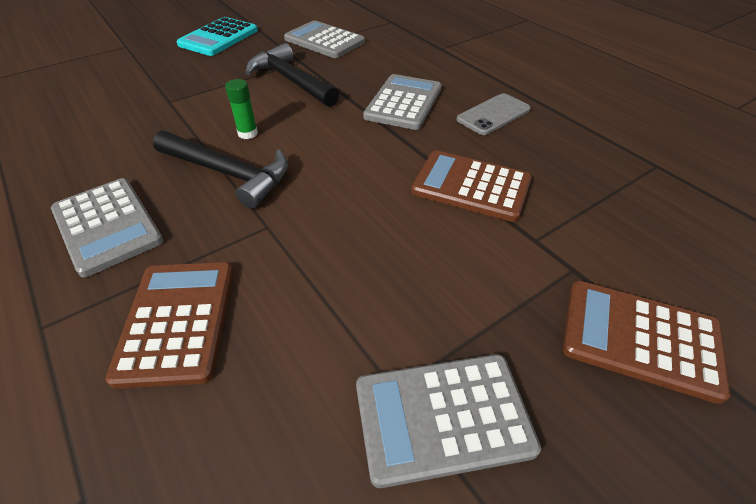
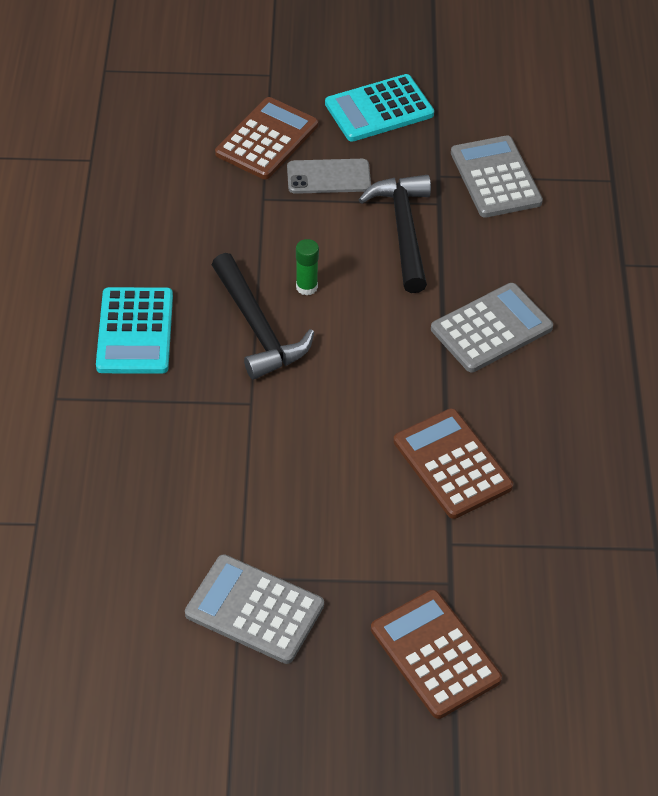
camera: 35 degrees right, 5 degrees up
grey calculator [51,178,164,277] -> turquoise calculator [96,287,173,374]
brown calculator [105,262,234,389] -> brown calculator moved to [215,97,318,179]
grey phone [457,93,531,135] -> grey phone moved to [287,159,371,194]

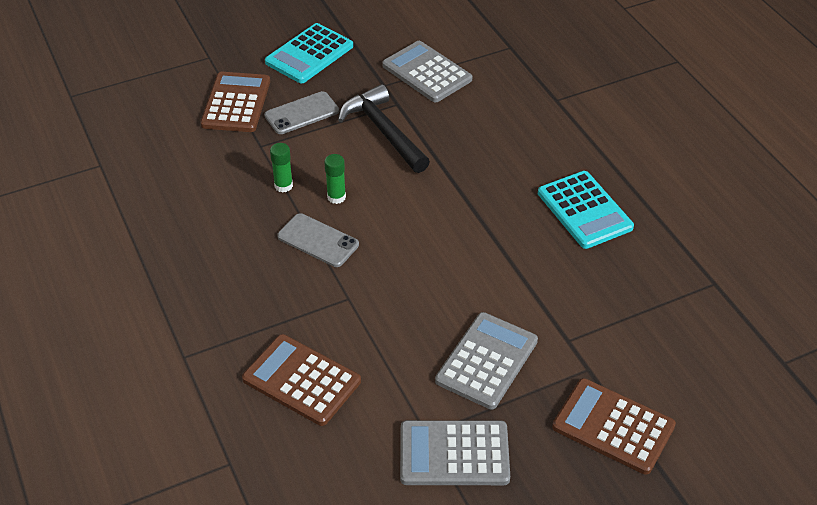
camera: 25 degrees left, 5 degrees down
turquoise calculator [96,287,173,374] -> turquoise calculator moved to [538,171,634,249]
black hammer [212,253,314,380] -> grey phone [277,213,359,267]
brown calculator [393,408,513,519] -> brown calculator moved to [242,334,361,426]
grey calculator [431,283,553,372] -> grey calculator moved to [435,312,538,409]
none -> green glue stick [270,143,293,193]

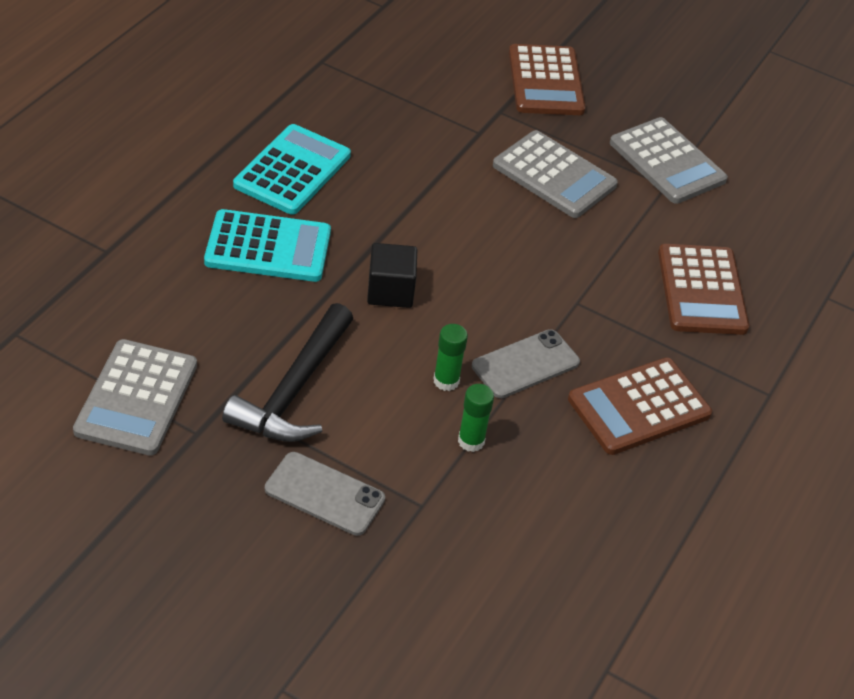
camera: 130 degrees left, 0 degrees up
brown calculator [200,72,270,132] -> brown calculator moved to [568,357,712,455]
turquoise calculator [265,23,353,83] -> turquoise calculator moved to [204,209,331,282]
grey phone [277,213,359,267] -> grey phone turned 60 degrees clockwise [472,329,580,398]
grey calculator [435,312,538,409] -> grey calculator turned 135 degrees counterclockwise [493,130,618,218]
none -> black cube [367,243,417,308]

